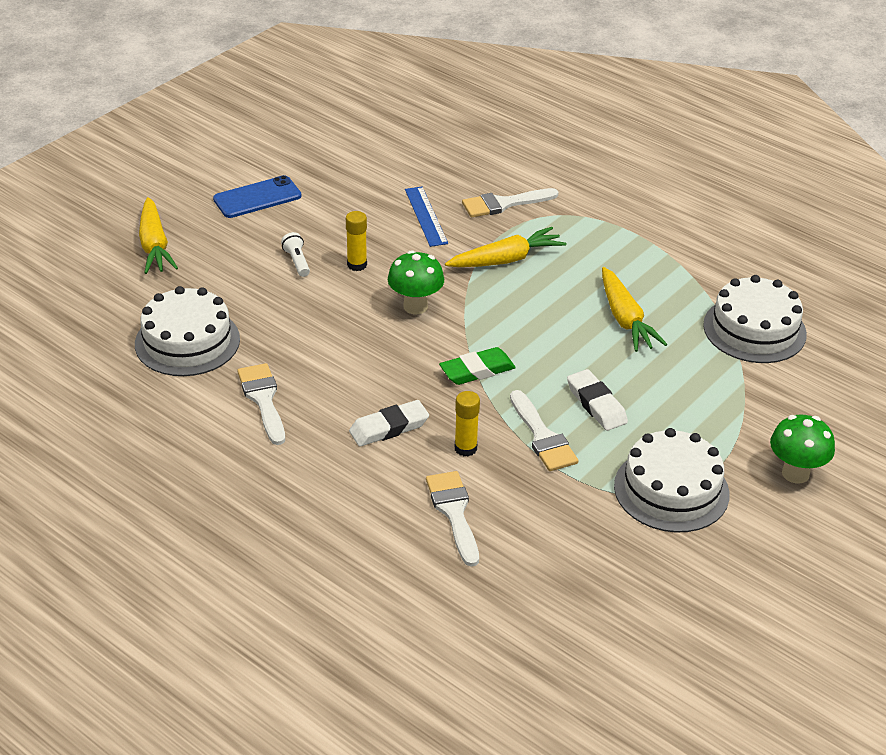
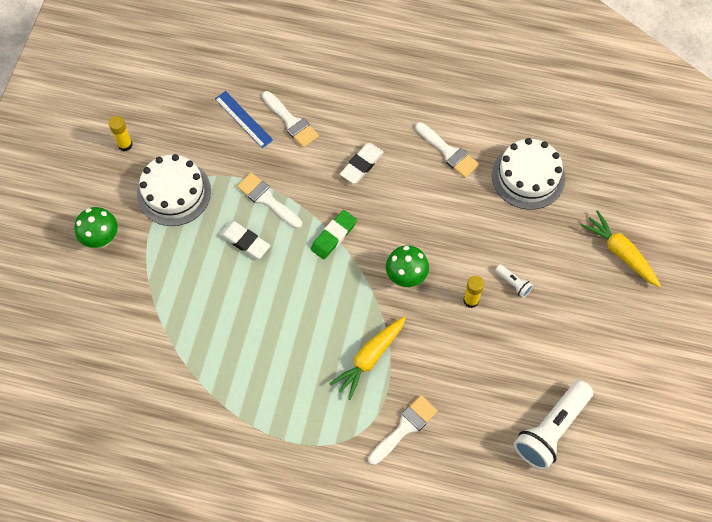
camera: 155 degrees right, 25 degrees up
blue phone [213,175,302,218] -> none
blue ruler [405,187,448,247] -> blue ruler moved to [215,91,273,148]
yellow glue stick [455,391,480,457] -> yellow glue stick moved to [108,116,133,151]
yellow carrot [602,267,667,352] -> none
white cake [703,275,807,363] -> none
none -> white flashlight [514,380,593,470]

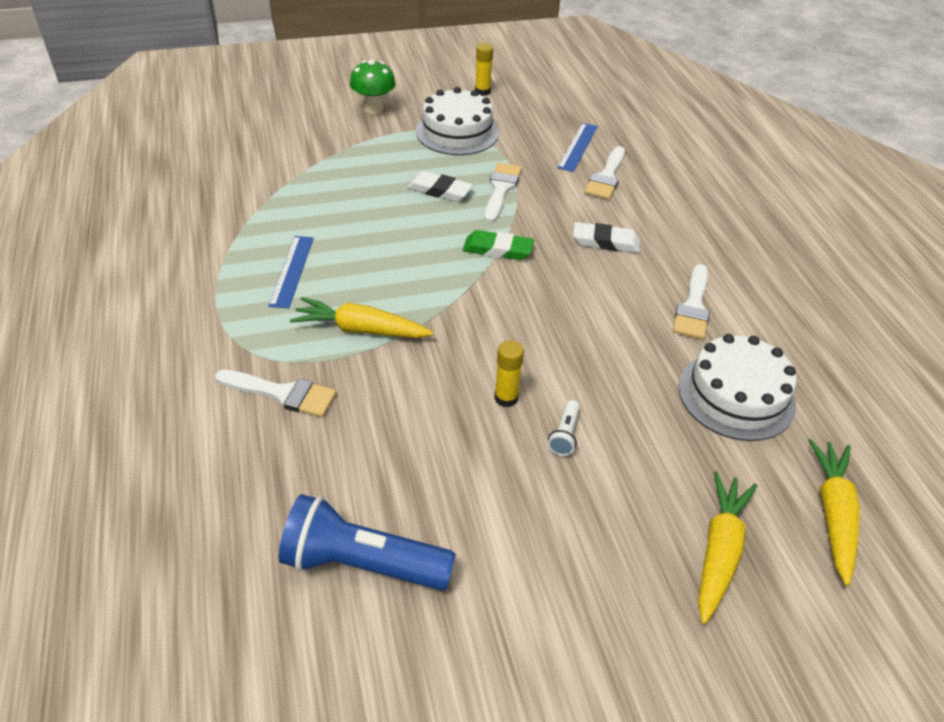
camera: 60 degrees right, 20 degrees down
white eraser [219,221,270,259] -> white eraser turned 75 degrees counterclockwise [407,171,473,202]
green mushroom [386,245,429,287] -> none
white flashlight [514,380,593,470] -> blue flashlight [279,494,456,590]
none -> blue ruler [268,236,314,309]
none -> yellow carrot [808,439,860,586]

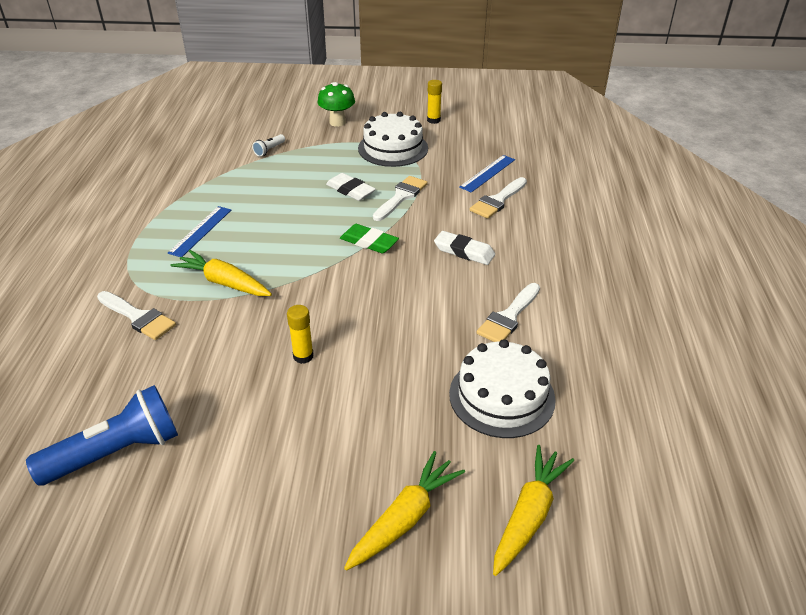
camera: 20 degrees right, 5 degrees down
blue flashlight [279,494,456,590] -> blue flashlight turned 120 degrees clockwise [26,385,178,486]
white flashlight [548,400,580,456] -> white flashlight moved to [252,134,285,157]

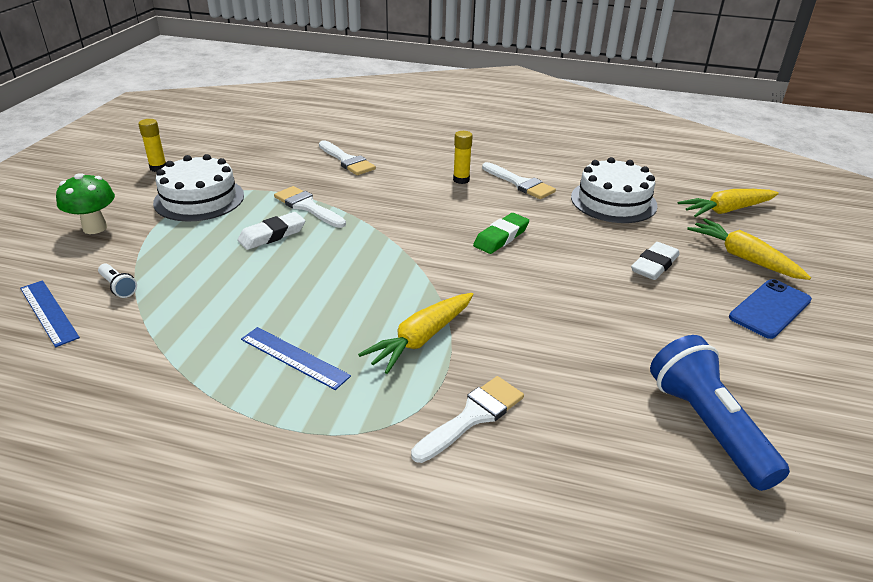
camera: 80 degrees left, 5 degrees down
yellow glue stick [287,305,314,364] -> yellow glue stick moved to [453,131,473,184]
green eraser [340,224,399,253] -> green eraser moved to [473,213,529,254]
white eraser [434,231,495,265] -> white eraser moved to [631,242,679,280]
blue ruler [459,155,515,193] -> blue ruler moved to [20,280,80,347]
yellow carrot [493,445,574,576] -> yellow carrot turned 60 degrees counterclockwise [677,189,779,217]
none -> blue phone [729,279,812,339]

